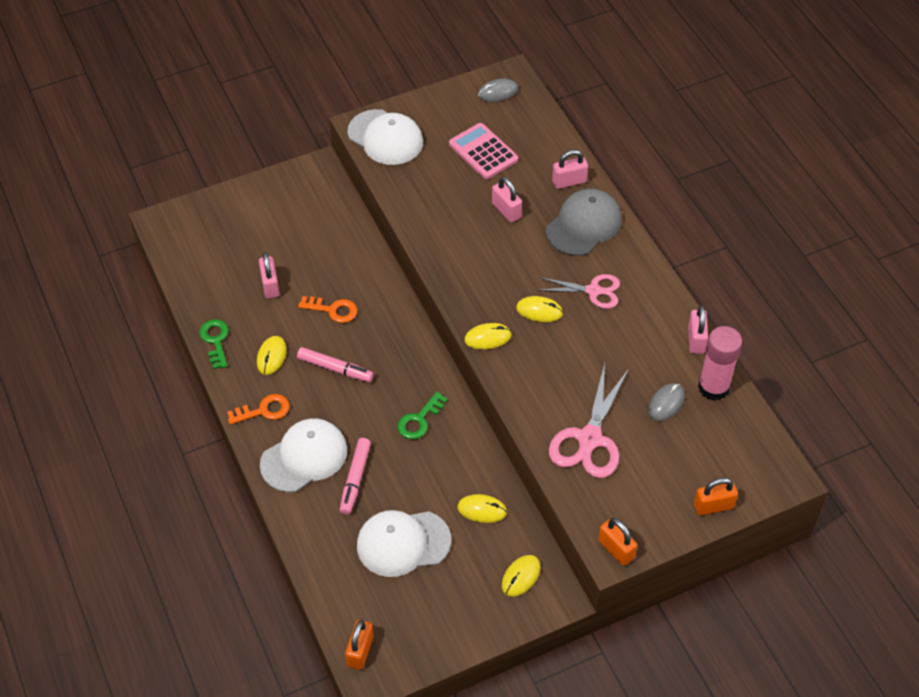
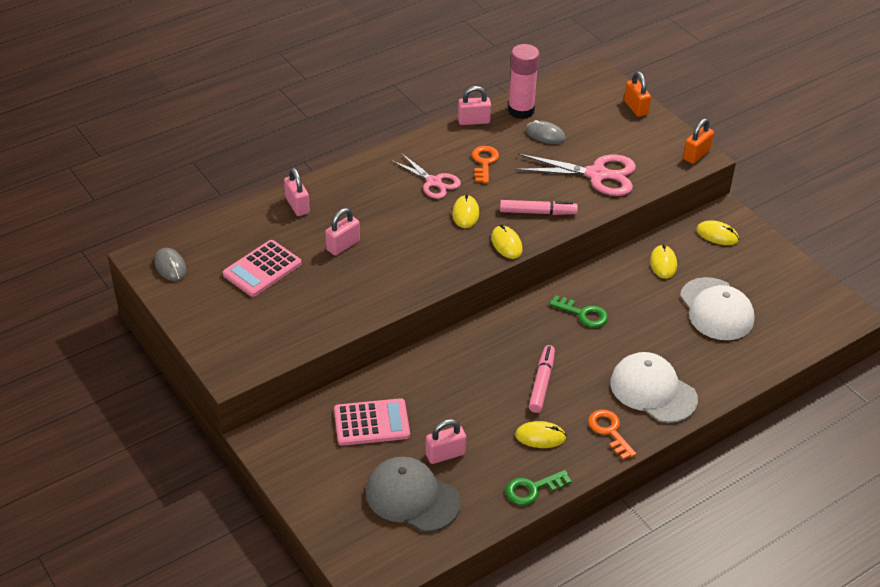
camera: 100 degrees left, 10 degrees down
orange key [298,296,357,323] -> orange key moved to [472,146,499,183]
pink marker [340,438,371,515] -> pink marker moved to [500,200,578,215]
orange padlock [345,620,373,670] -> none
white cap [347,109,423,165] -> none
pink scissors [537,274,620,309] -> pink scissors turned 135 degrees clockwise [391,153,461,199]
grey cap [546,189,621,256] -> grey cap moved to [366,457,461,532]
none -> pink calculator [334,398,410,446]

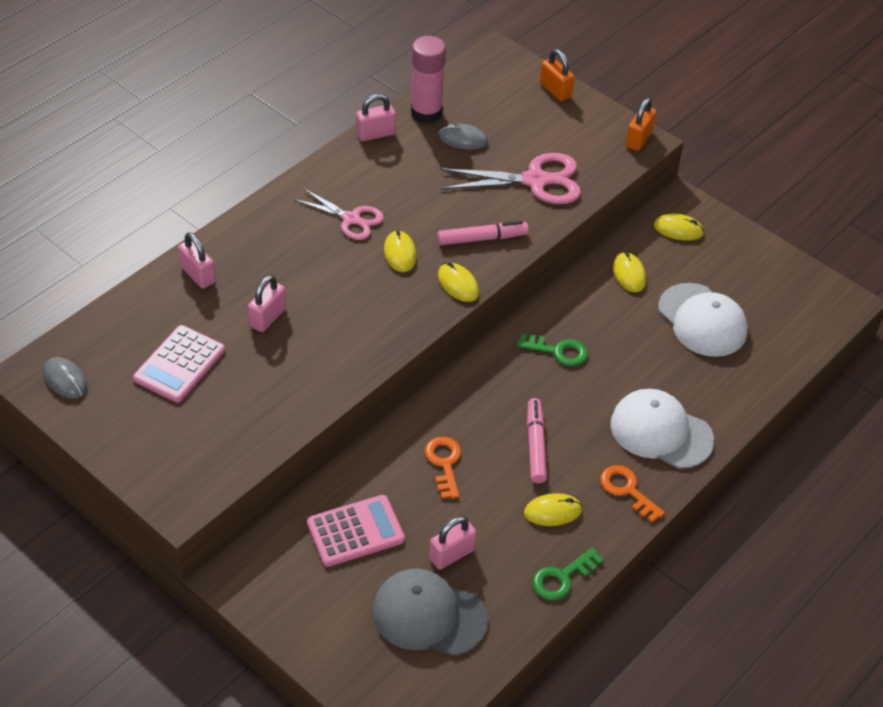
camera: 15 degrees left, 5 degrees up
orange key [472,146,499,183] -> orange key moved to [425,437,461,499]

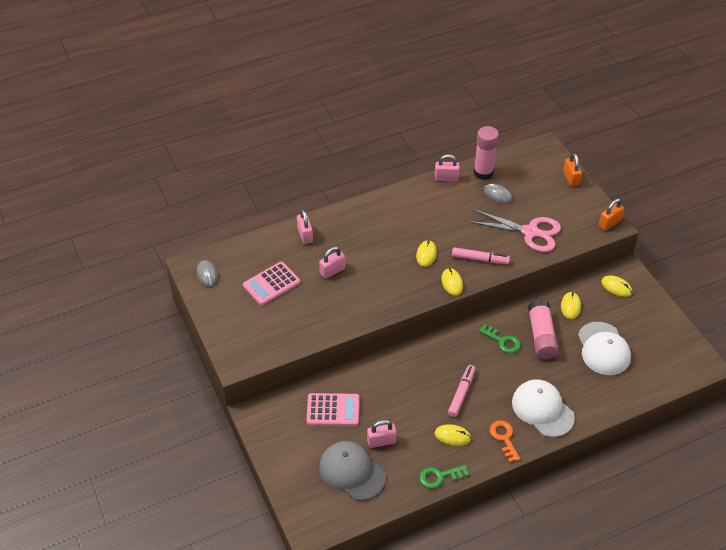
camera: 25 degrees right, 0 degrees up
pink scissors [294,188,384,240] -> none
orange key [425,437,461,499] -> none
none -> pink glue stick [528,299,559,359]

